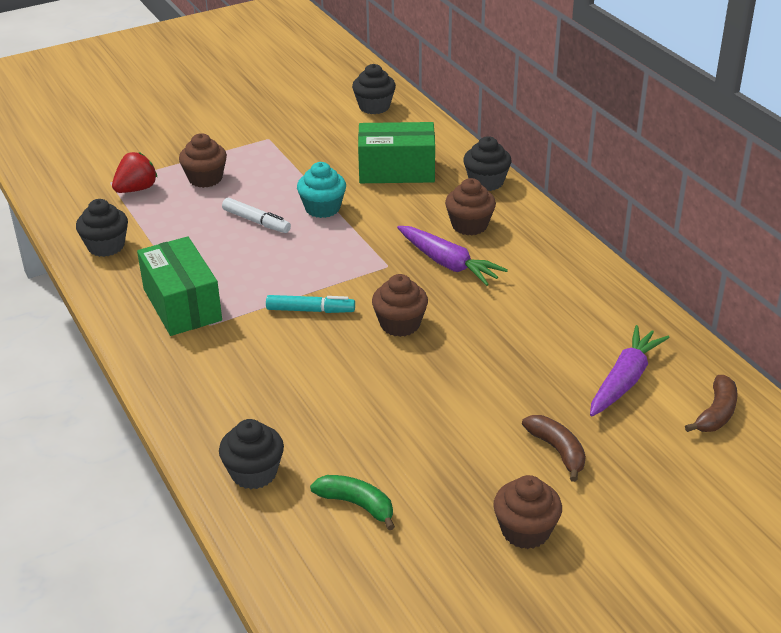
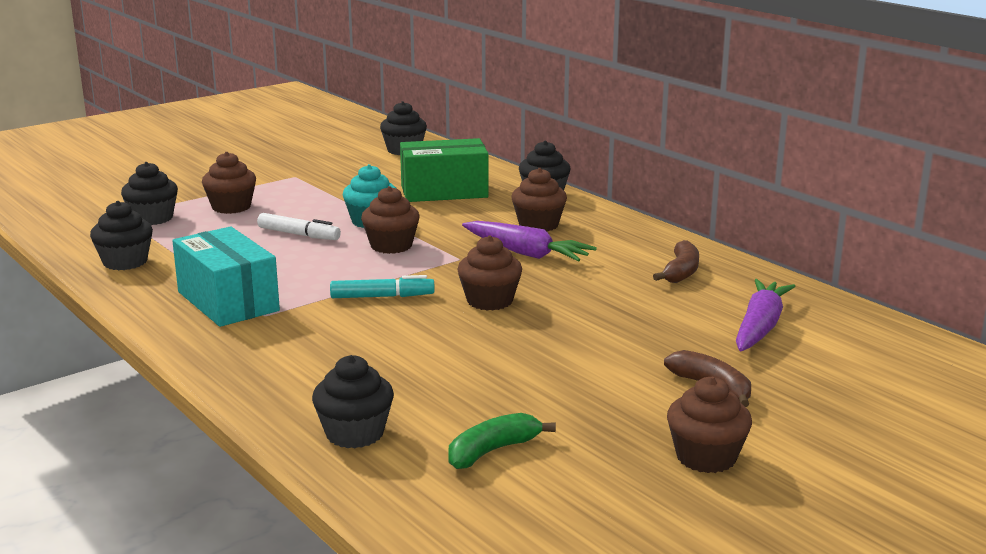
camera: 10 degrees left, 15 degrees down
red strawberry [112,152,157,193] -> black cupcake [121,162,178,225]
green box [137,236,222,336] -> turquoise box [172,226,280,327]
green banana [310,475,395,530] -> green banana turned 60 degrees counterclockwise [448,413,556,469]
brown banana [685,375,738,432] -> brown banana moved to [653,240,699,283]
none -> brown cupcake [361,186,420,254]

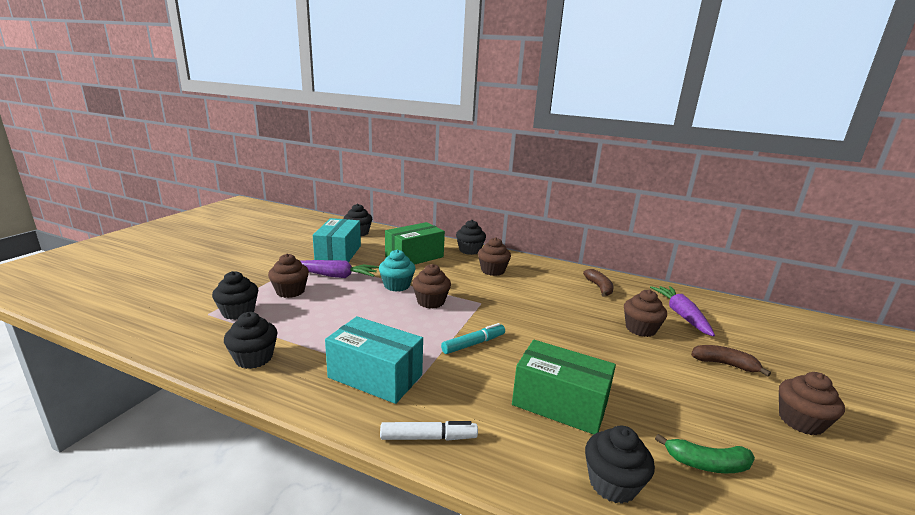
camera: 30 degrees left, 0 degrees up
white marker [257,213,341,240] -> white marker moved to [380,421,478,440]
green banana [448,413,556,469] -> green banana turned 105 degrees counterclockwise [655,434,755,473]
brown cupcake [457,235,522,311] -> brown cupcake moved to [624,290,667,337]
purple carrot [462,221,597,262] -> purple carrot moved to [300,260,379,278]
none -> turquoise box [313,218,361,262]
none -> green box [512,340,616,435]

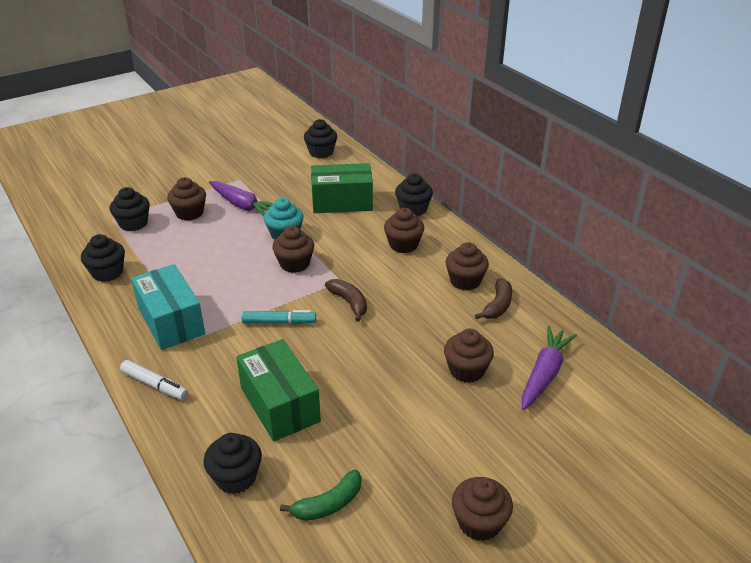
camera: 35 degrees right, 15 degrees up
turquoise box [313,218,361,262] -> none
green banana [655,434,755,473] -> green banana turned 75 degrees counterclockwise [280,470,361,521]
brown banana [691,345,771,376] -> brown banana moved to [325,279,367,321]
none -> brown cupcake [446,242,489,291]

